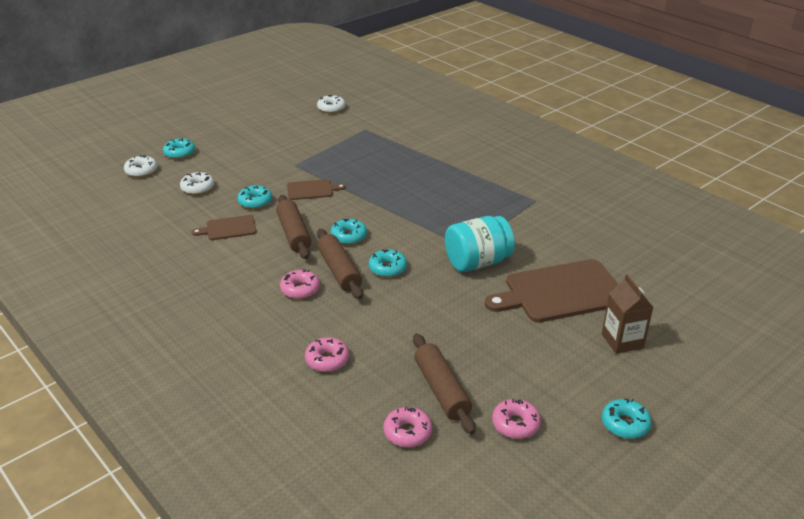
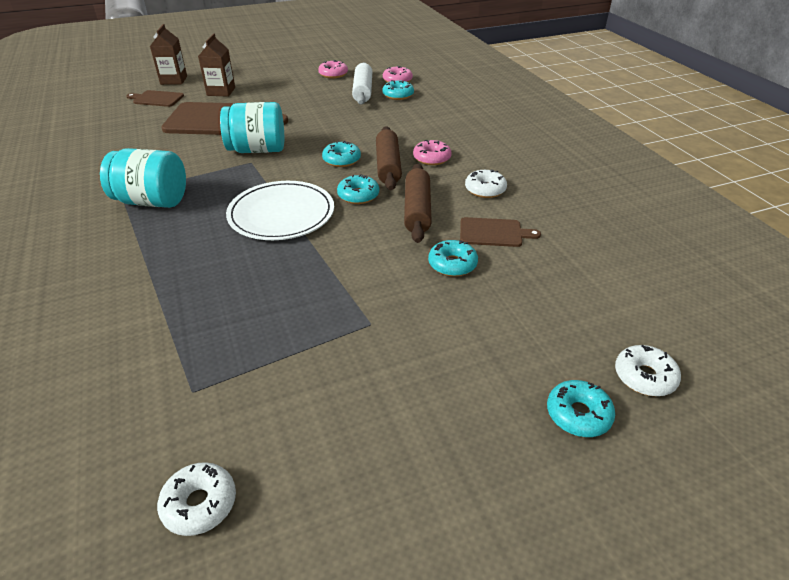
camera: 160 degrees left, 5 degrees up
white donut [180,172,214,195] -> white donut moved to [465,170,507,198]
brown cutting board [287,179,346,200] -> brown cutting board moved to [126,90,184,107]
pink donut [305,337,349,372] -> none
brown rolling pin [413,333,476,435] -> white rolling pin [352,62,372,105]
turquoise donut [602,399,652,439] -> turquoise donut moved to [382,80,414,100]
none -> turquoise jar [100,148,186,208]
none -> brown carton [150,24,187,85]
none -> white plate [226,181,334,240]

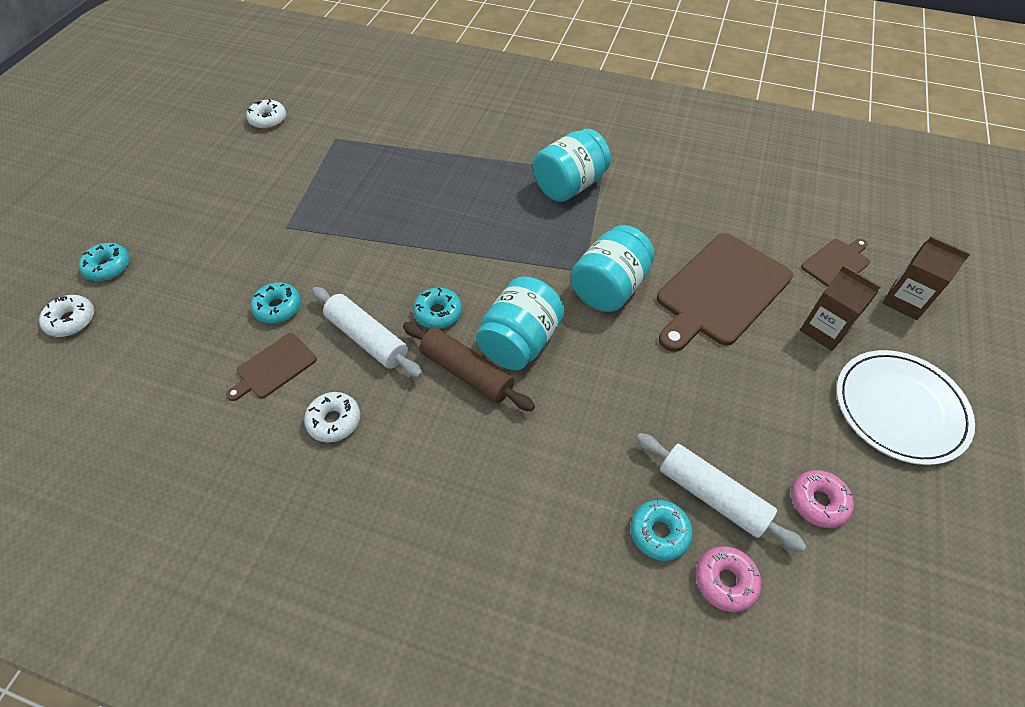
camera: 130 degrees right, 15 degrees up
white plate [226,181,334,240] -> white plate moved to [836,350,975,465]
turquoise donut [322,141,361,167] -> turquoise jar [476,276,565,371]
brown rolling pin [404,163,432,243] -> white rolling pin [312,287,423,378]
pink donut [413,140,452,165] -> none

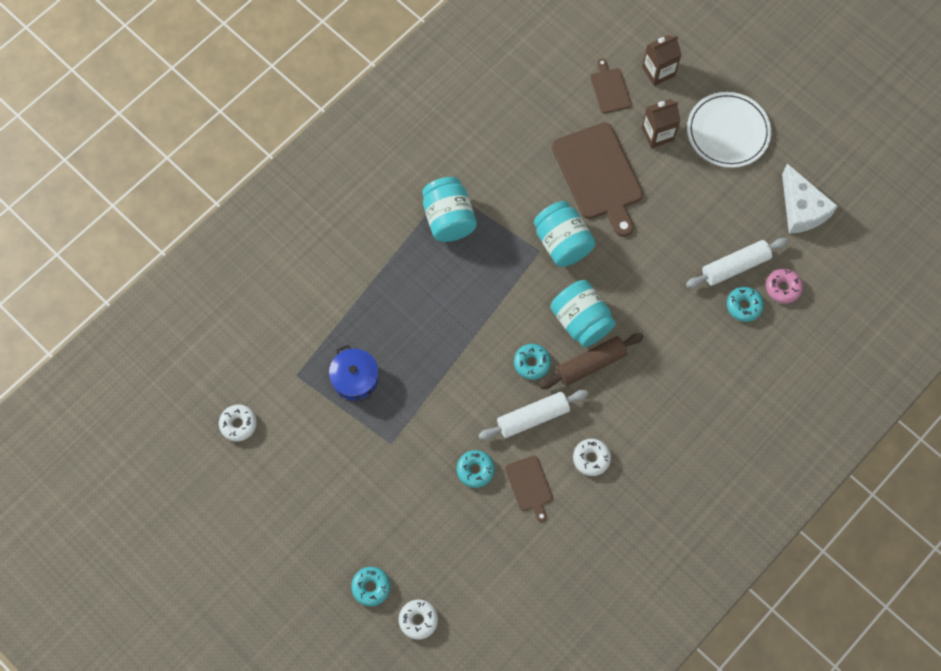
camera: 65 degrees left, 15 degrees up
pink donut [791,470,854,528] -> none
none -> blue pot [329,345,379,402]
none -> white cheese [782,164,838,234]

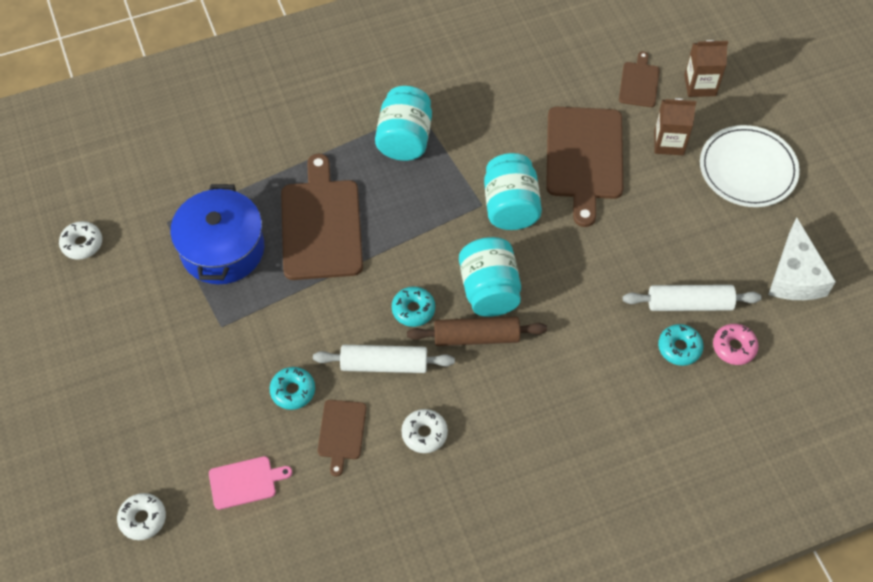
camera: 25 degrees right, 10 degrees down
blue pot [329,345,379,402] -> blue pot [170,184,264,284], size x1.59
turquoise donut [351,567,390,606] -> none
none -> pink cutting board [209,456,292,510]
none -> brown cutting board [281,154,363,280]

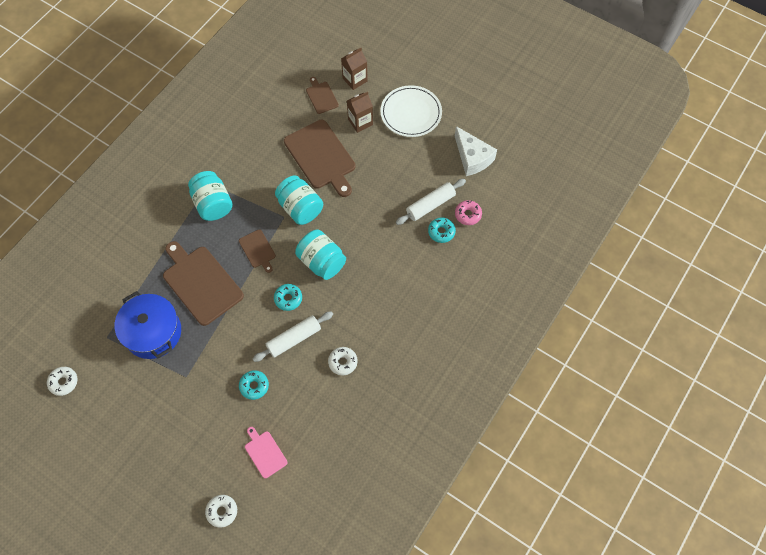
camera: 35 degrees left, 5 degrees up
pink cutting board [209,456,292,510] -> pink cutting board turned 75 degrees counterclockwise [245,427,288,478]
brown cutting board [318,400,367,476] -> brown cutting board moved to [239,229,276,273]
brown rolling pin [407,317,547,346] -> none

